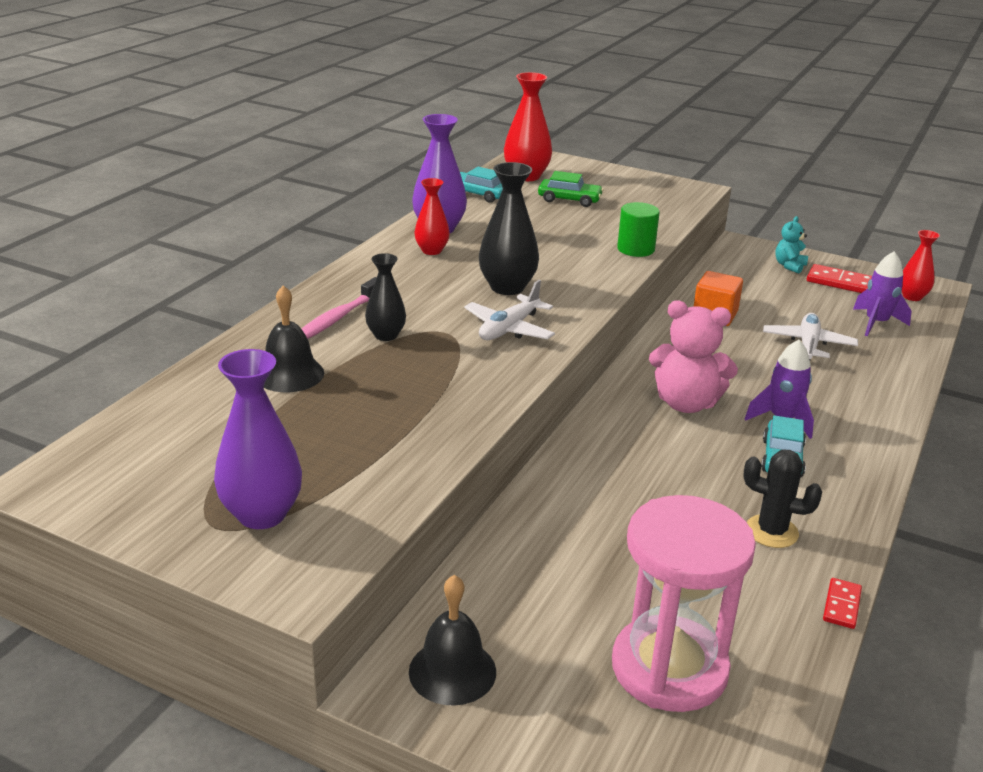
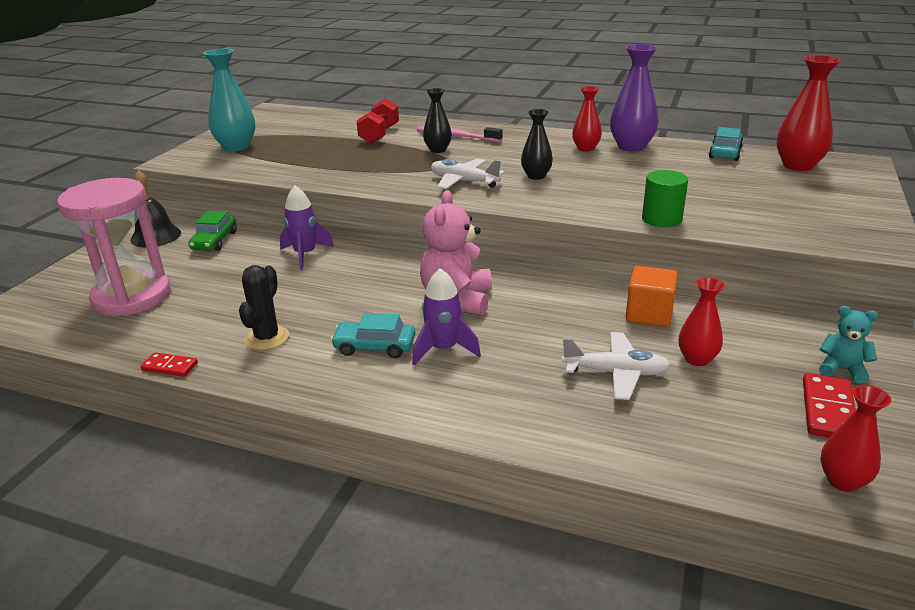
camera: 85 degrees right, 0 degrees up
purple vase [214,349,302,529] -> turquoise vase [203,48,255,152]
black bell [264,285,324,392] -> red dumbbell [357,98,399,144]
black vase [479,162,539,295] -> black vase [521,109,553,180], size x0.62
green car [538,171,603,207] -> green car moved to [188,211,237,251]
purple rocket [853,251,911,336] -> purple rocket moved to [280,186,334,270]
none -> red vase [679,277,725,366]

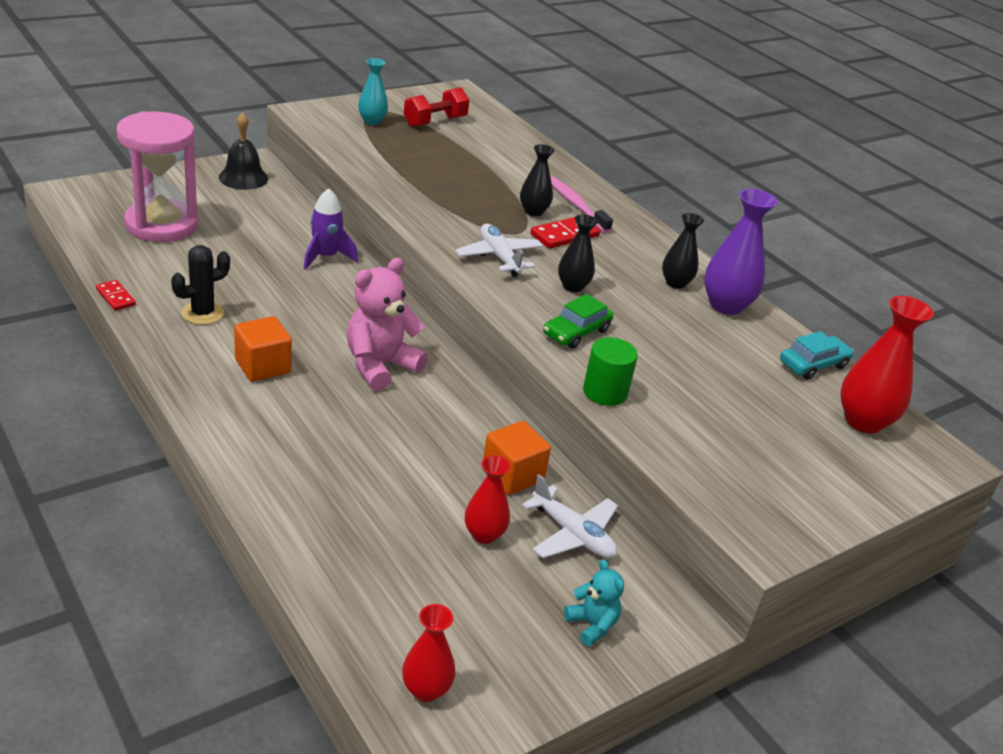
camera: 30 degrees right, 5 degrees up
green car [188,211,237,251] -> green car moved to [543,294,613,349]
turquoise vase [203,48,255,152] -> turquoise vase [358,58,388,125], size x0.62
turquoise car [331,313,415,358] -> orange cube [234,316,292,382]
red dumbbell [357,98,399,144] -> red dumbbell moved to [404,87,469,127]
purple rocket [412,268,481,365] -> none
white plane [562,332,671,400] -> white plane moved to [522,474,618,558]
red vase [572,86,602,152] -> black vase [662,213,704,289]
red domino [803,373,856,438] -> red domino moved to [530,217,600,249]

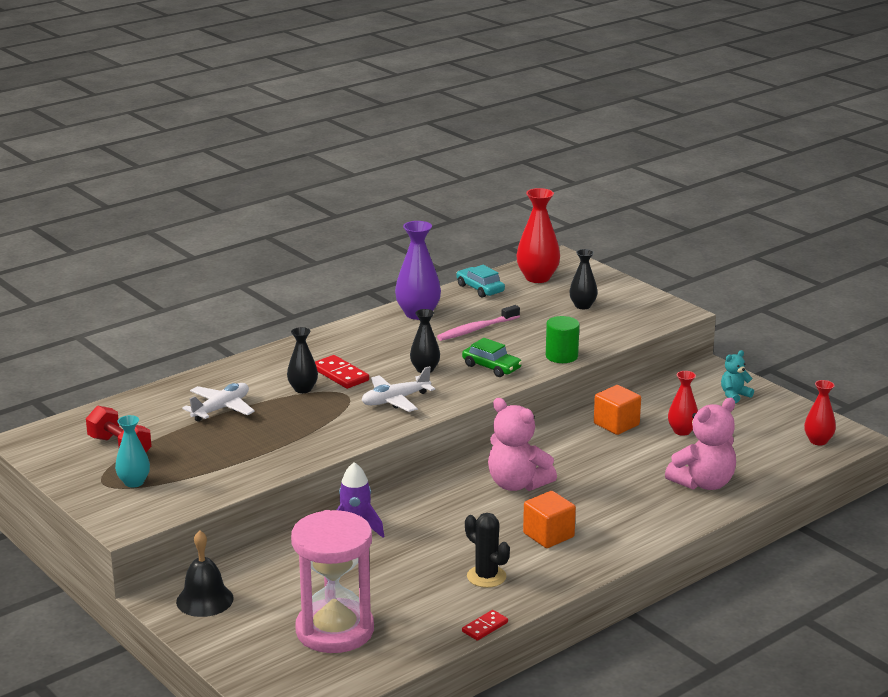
camera: 90 degrees left, 10 degrees down
white plane [522,474,618,558] -> white plane moved to [182,383,255,422]
pink toothbrush [551,176,613,233] -> pink toothbrush moved to [437,305,520,341]
black vase [662,213,704,289] -> black vase moved to [569,249,598,309]
none -> pink teddy bear [665,398,736,490]

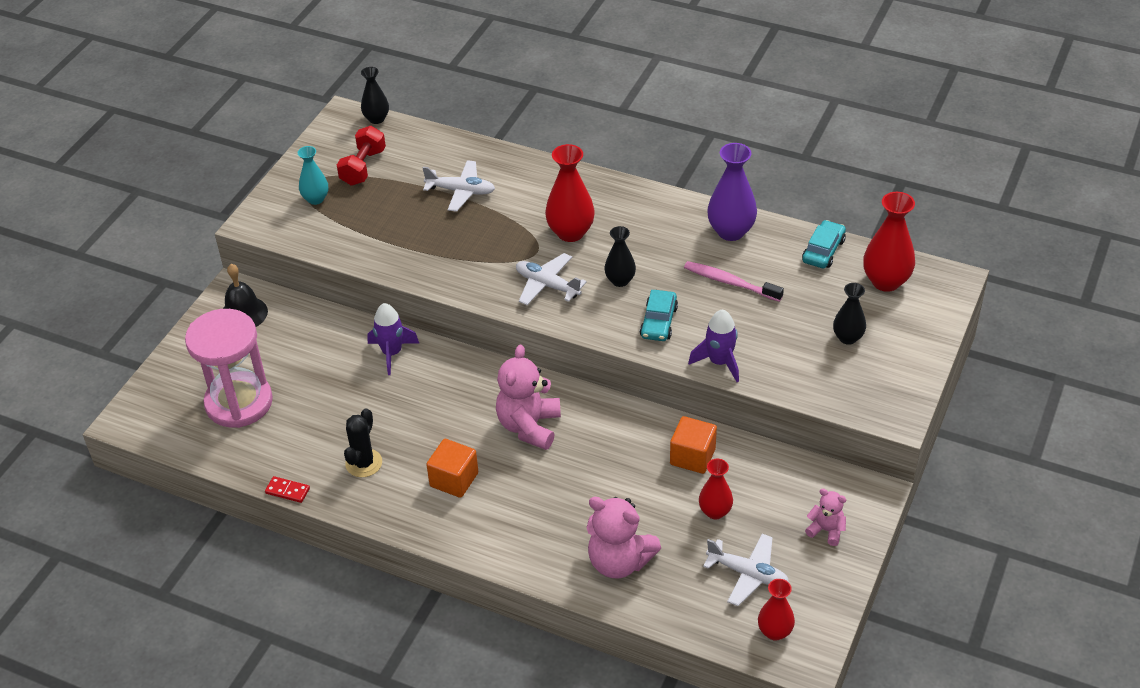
camera: 65 degrees right, 20 degrees up
black vase [287,327,318,393] -> black vase moved to [361,67,389,124]
red domino [315,355,369,389] -> red vase [545,144,595,242]
green car [462,338,522,377] -> turquoise car [640,290,678,341]
green cylinder [546,316,579,363] -> purple rocket [688,309,739,382]
turquoise teddy bear [721,350,754,403] -> pink teddy bear [805,489,847,546]
none -> white plane [703,534,789,606]

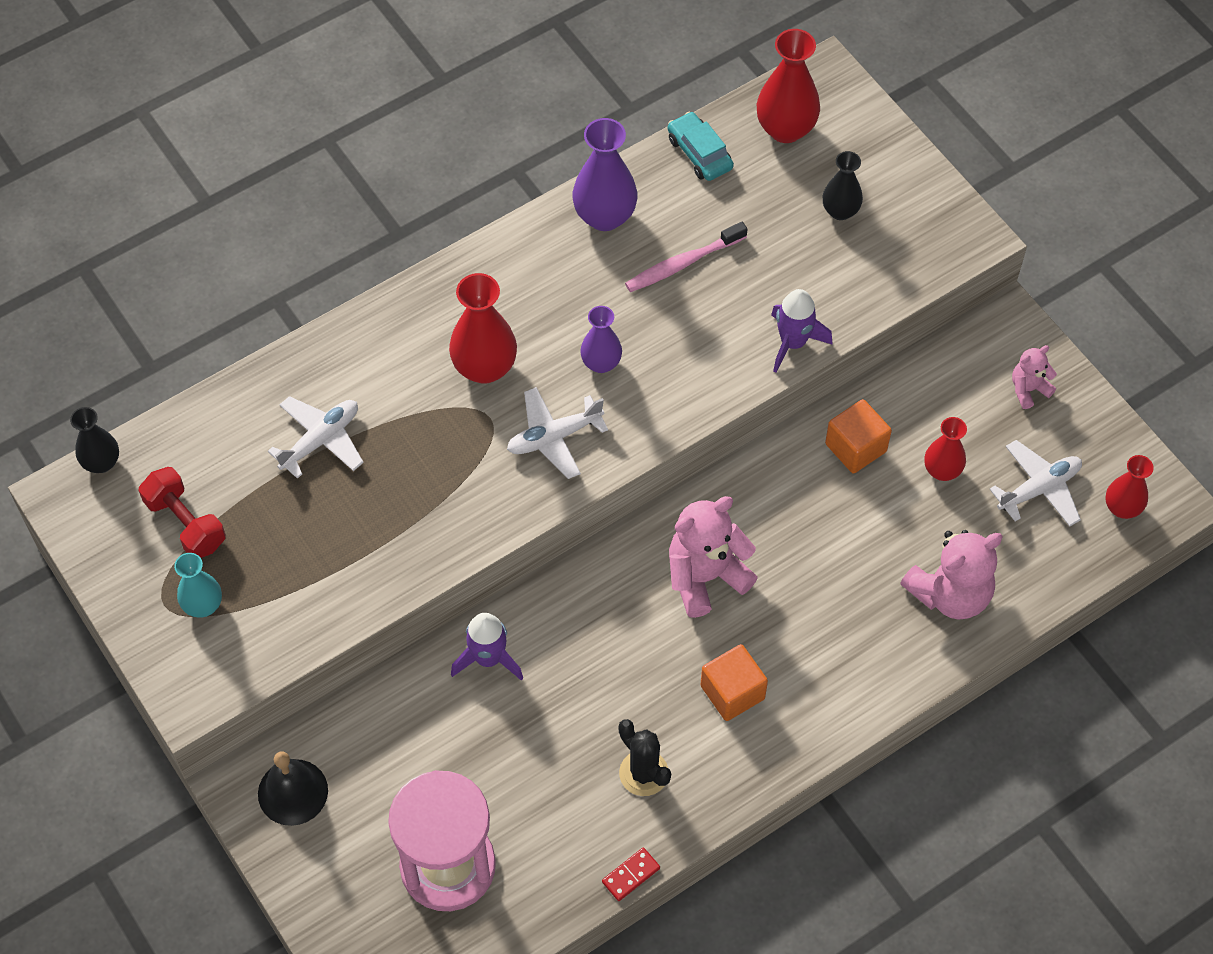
camera: 60 degrees left, 15 degrees up
pink teddy bear [496,345,561,450] -> pink teddy bear turned 105 degrees clockwise [669,496,758,618]
black vase [605,226,636,287] -> purple vase [580,306,622,373]
turquoise car [640,290,678,341] -> none

